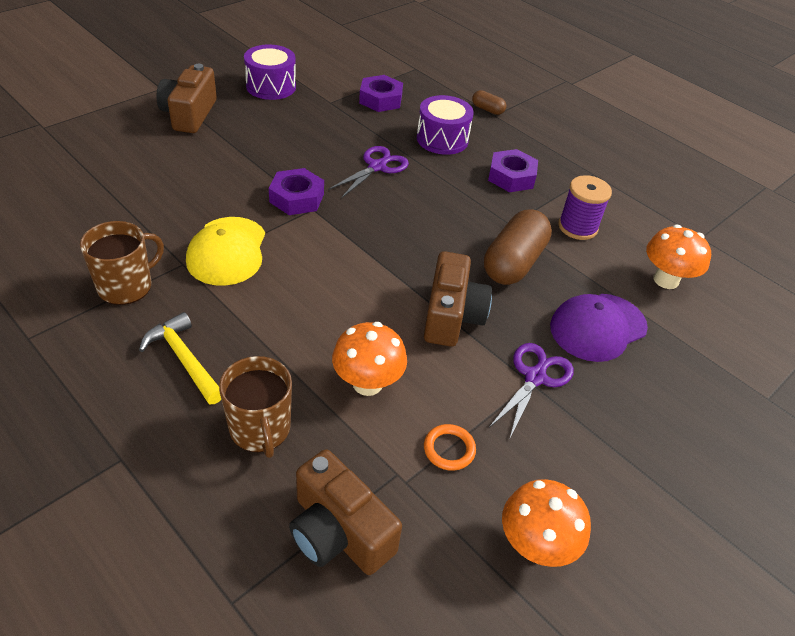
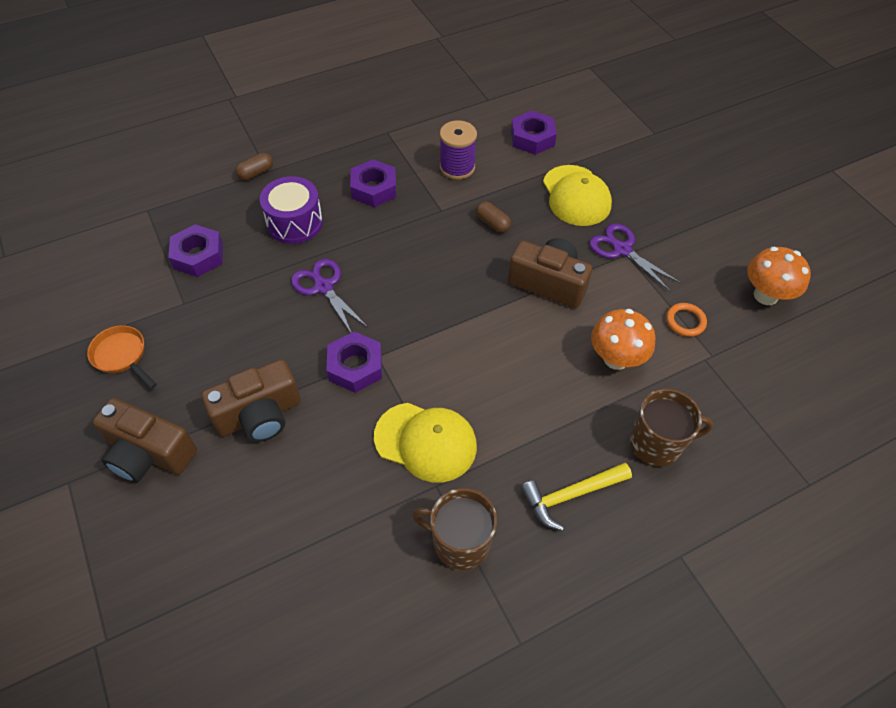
camera: 70 degrees left, 10 degrees up
brown mug [80,221,164,305] -> brown mug turned 45 degrees counterclockwise [412,488,497,570]
purple drum [244,44,296,100] -> orange pan [87,325,157,389]
brown camera [289,449,402,575] -> brown camera moved to [201,359,301,442]
brown capsule [484,209,552,285] -> brown capsule [476,201,511,233], size x0.47
purple cap [550,294,648,362] -> yellow cap [543,165,612,226]
orange mushroom [646,225,711,289] -> purple nut [511,111,557,155]

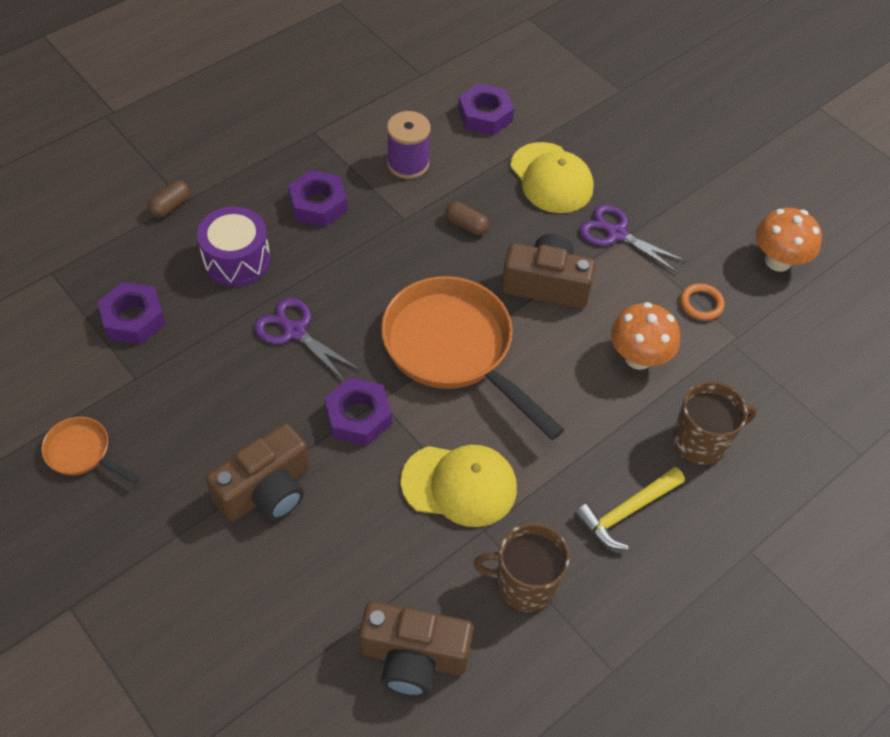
camera: 15 degrees left, 0 degrees up
brown camera [93,398,197,483] -> brown camera moved to [359,601,473,696]
none -> orange pan [381,276,565,440]

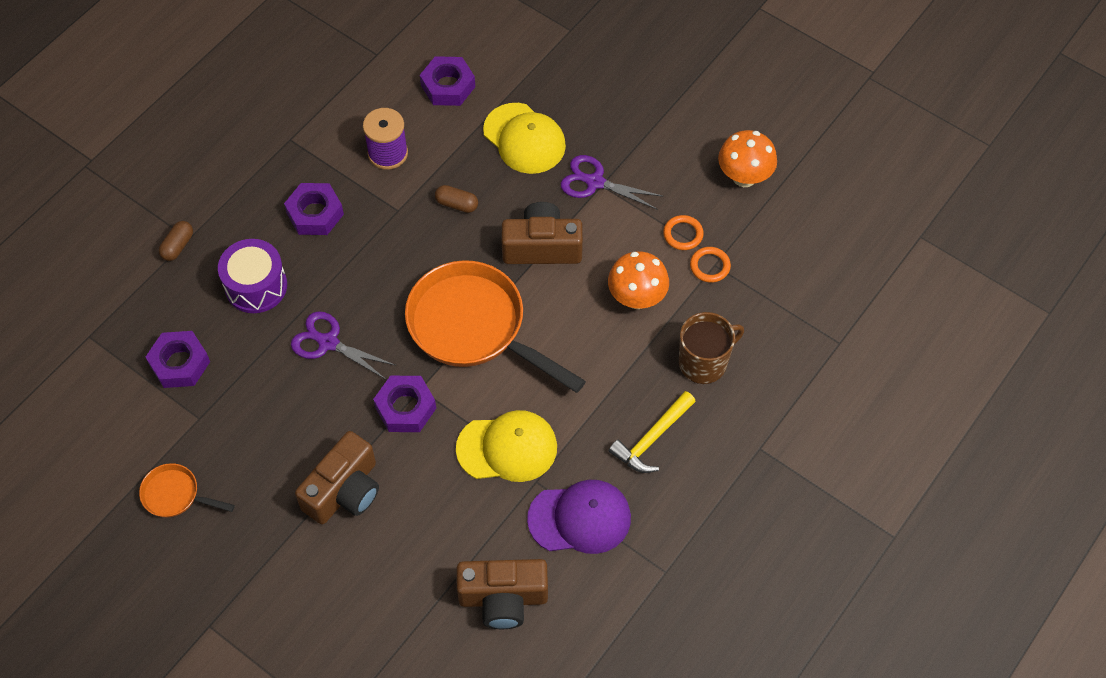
camera: 10 degrees left, 5 degrees up
brown mug [473,523,570,612] -> purple cap [527,480,631,554]
none -> orange ring [690,247,731,283]

